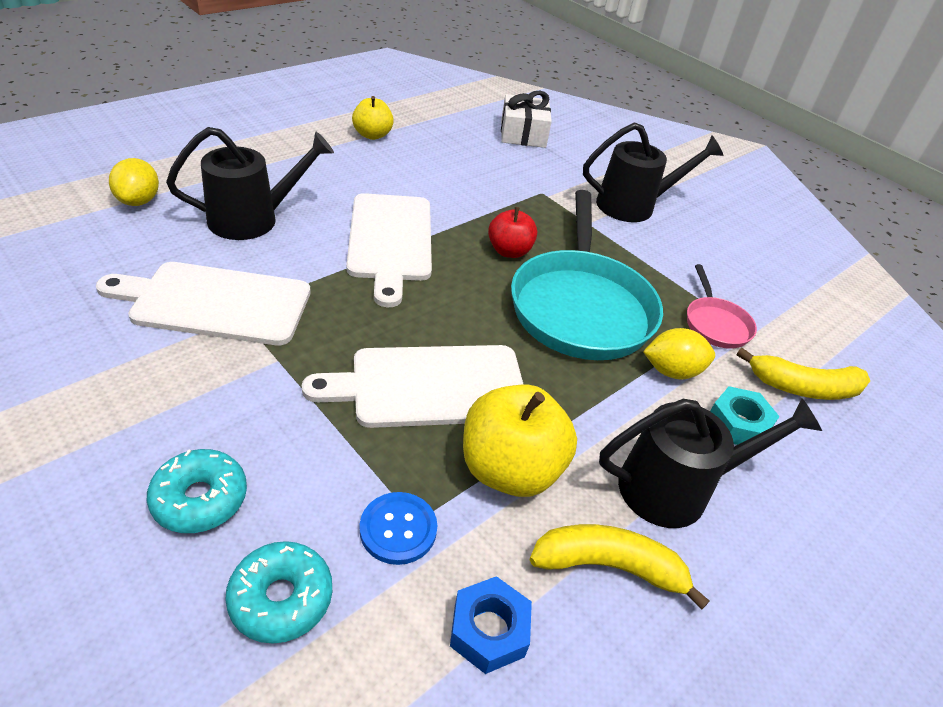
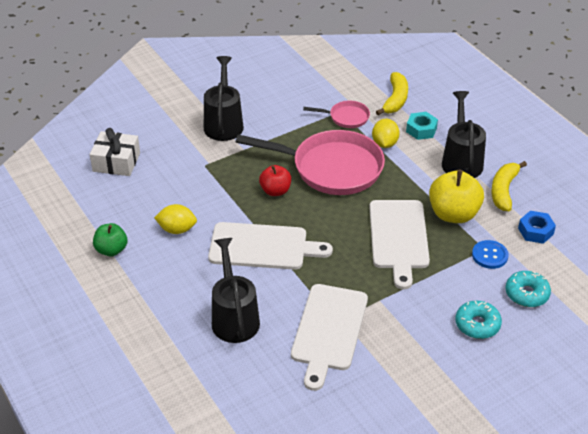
camera: 75 degrees left, 0 degrees up
yellow lemon [109,158,159,206] -> yellow lemon moved to [154,204,197,234]
yellow apple [352,96,394,140] -> green apple [93,223,127,256]
turquoise pan [511,190,663,360] -> pink pan [236,130,385,195]

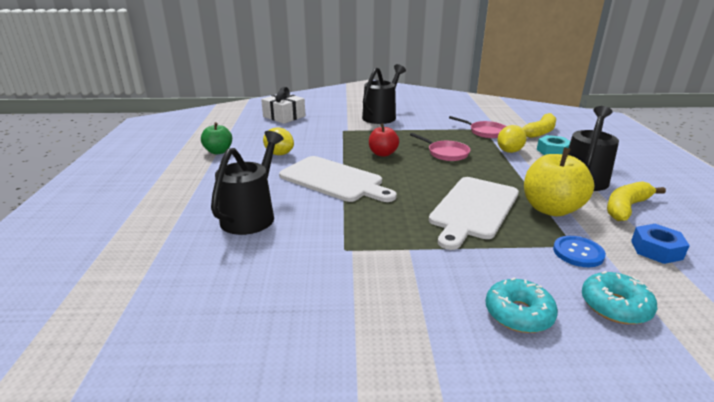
camera: 30 degrees right, 15 degrees down
pink pan [236,130,385,195] -> pink pan [410,133,470,161], size x0.47
white cutting board [291,284,368,391] -> none

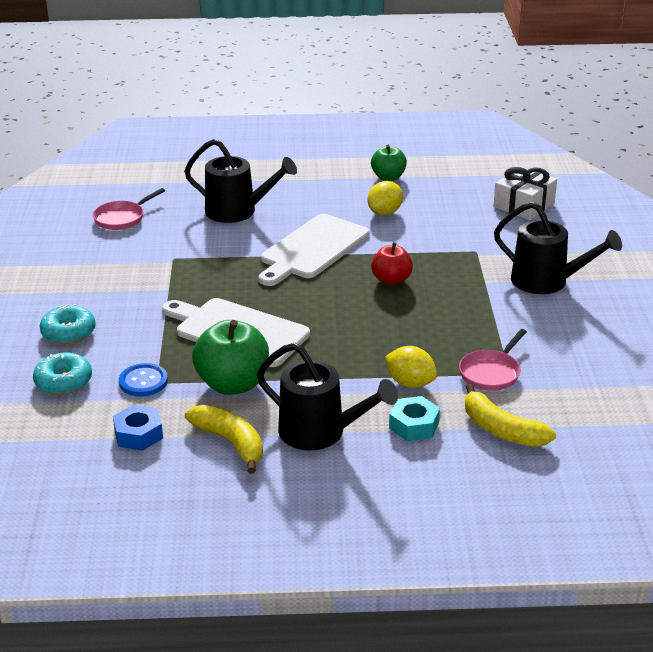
camera: 90 degrees right, 5 degrees up
pink pan [410,133,470,161] -> pink pan moved to [93,188,165,230]
yellow apple [524,147,594,216] -> green apple [192,320,269,395]

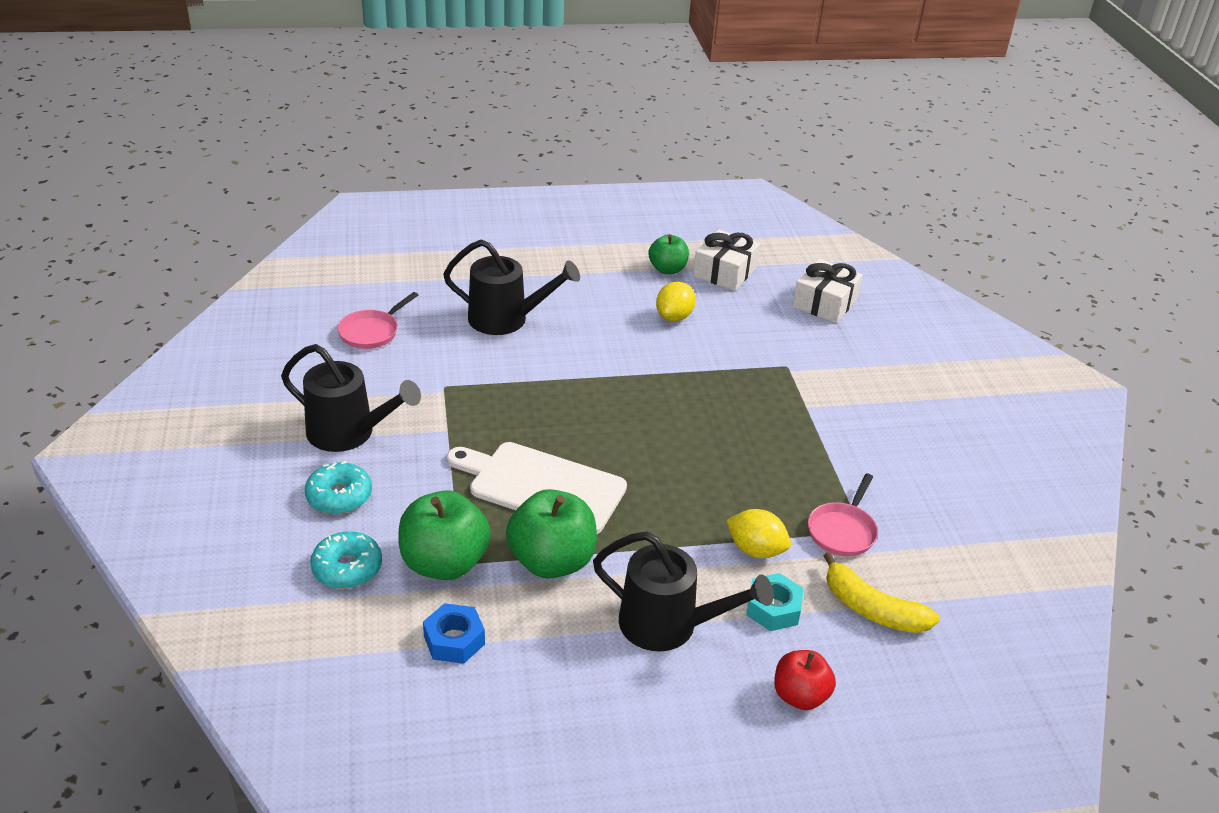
camera: 10 degrees left, 5 degrees up
blue button [119,363,168,397] -> green apple [398,490,491,580]
yellow banana [185,405,263,474] -> none
white cutting board [259,214,369,286] -> none
red apple [371,242,413,285] -> red apple moved to [774,650,836,710]
black watering can [494,202,622,294] -> black watering can moved to [281,344,421,452]
none -> white gift [693,229,760,291]

